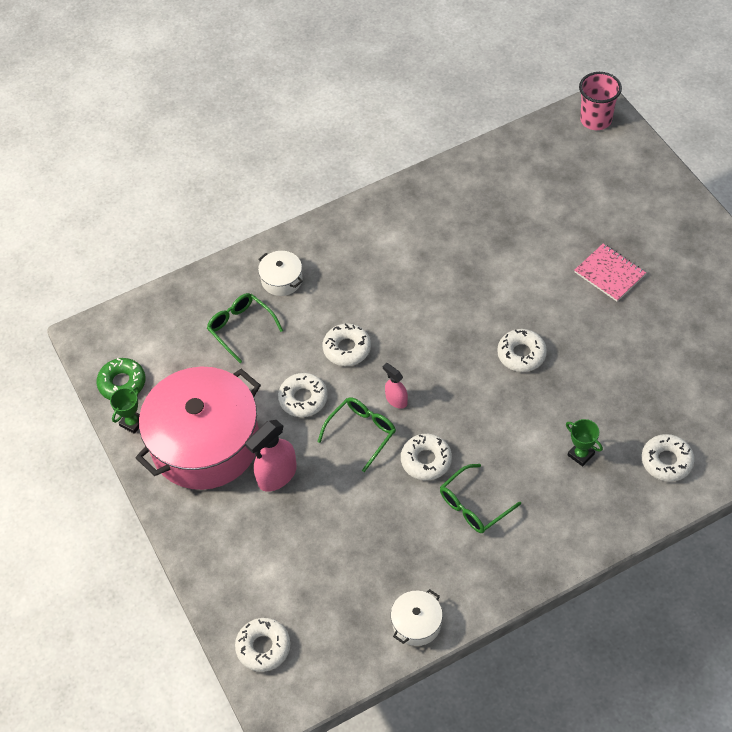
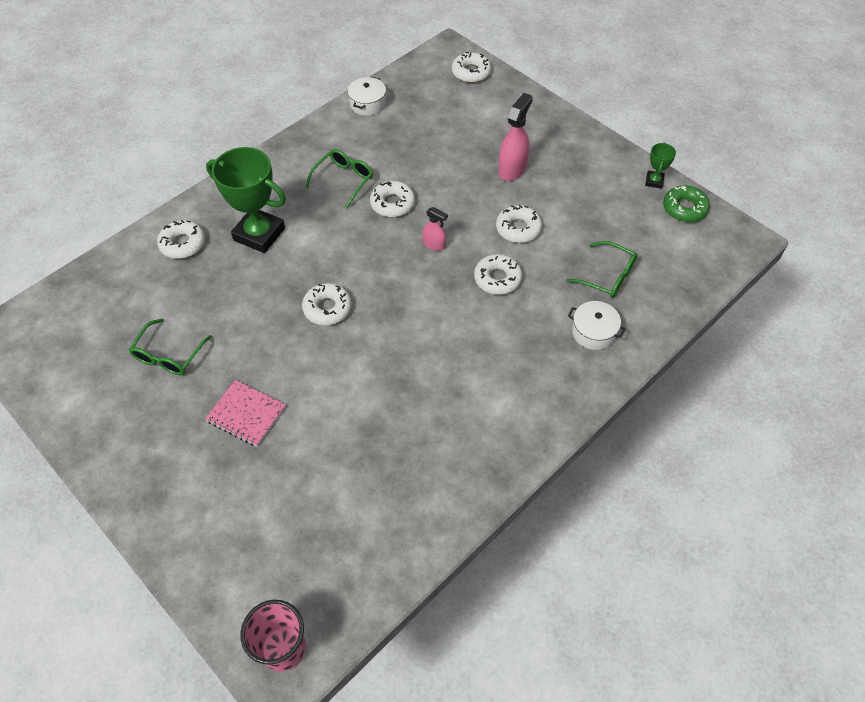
camera: 160 degrees right, 0 degrees up
pink pot [136,367,261,490] -> none
green glasses [317,397,396,472] -> green glasses moved to [129,319,212,375]
green trophy [566,419,603,466] -> green trophy [206,147,286,253], size x2.17

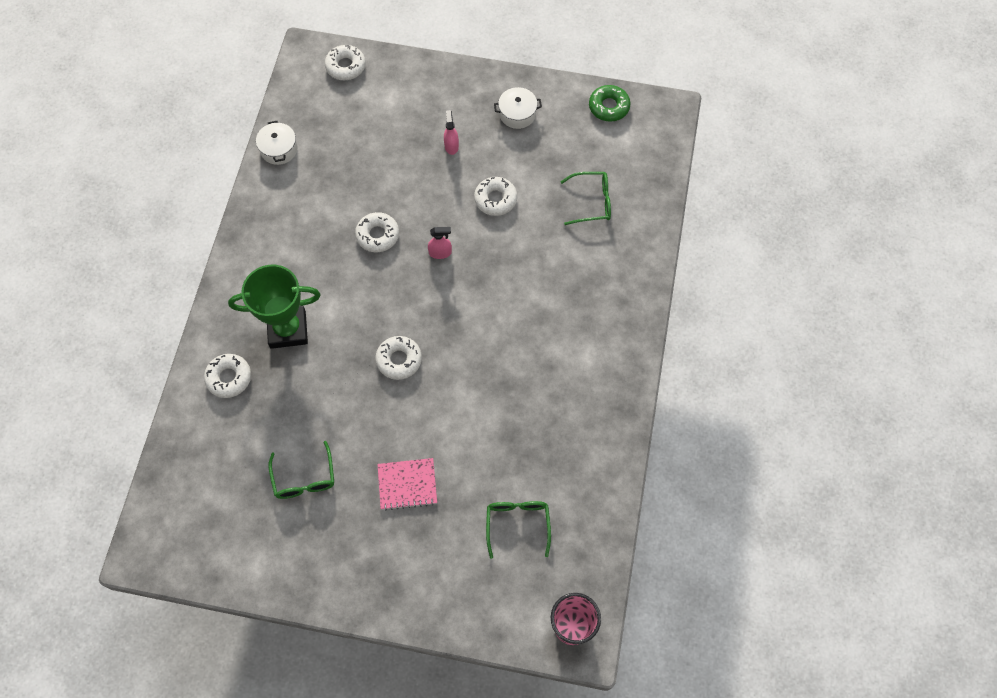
camera: 35 degrees left, 10 degrees up
green glasses [305,149,373,208] -> green glasses moved to [486,501,551,559]
white donut [474,254,522,295] -> none
pink spray bottle [498,93,533,181] -> pink spray bottle [444,110,459,155], size x0.58
white pot [568,301,626,350] -> white pot moved to [494,87,542,129]
green trophy [645,142,676,189] -> none

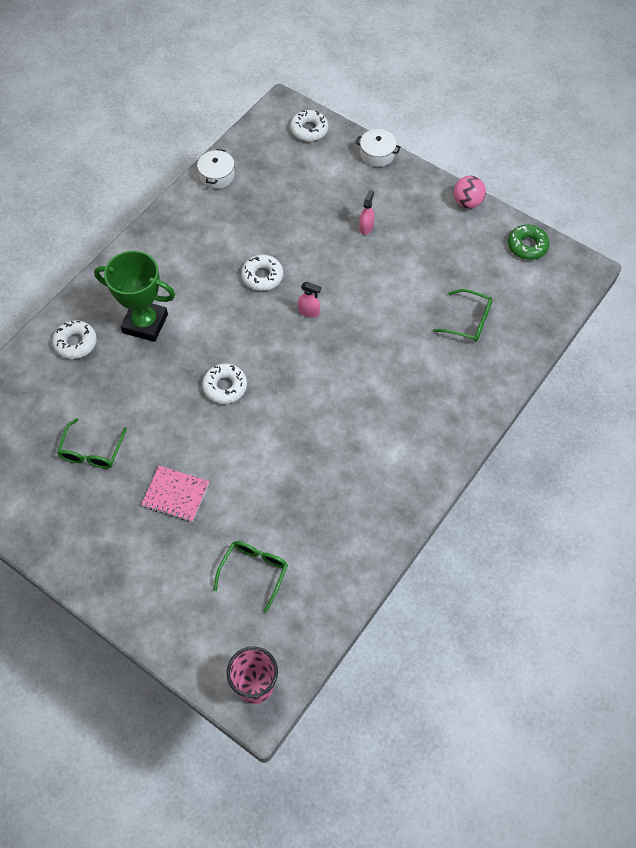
camera: 25 degrees right, 5 degrees down
white donut [474,177,517,216] -> none
white pot [494,87,542,129] -> white pot moved to [356,129,401,167]
none -> pink ball [454,176,486,209]

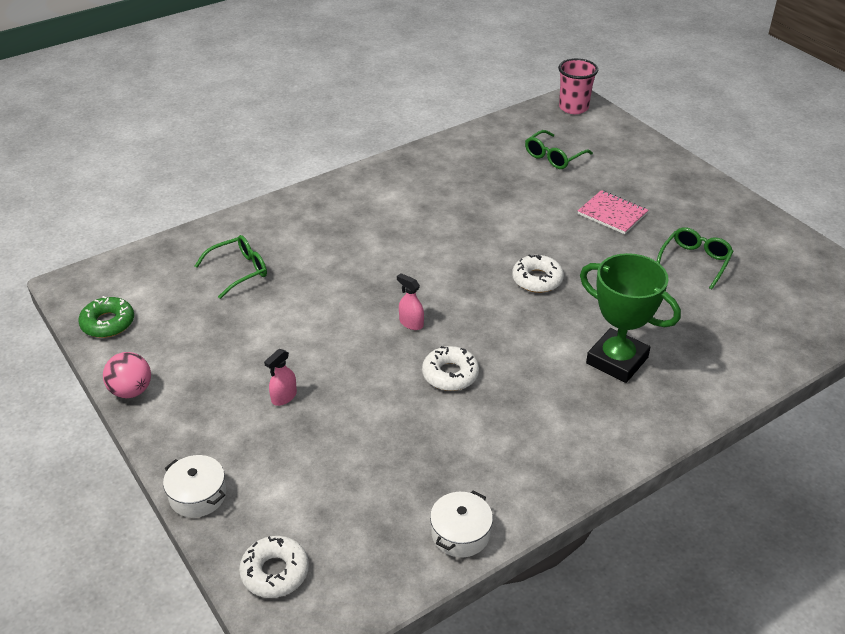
camera: 160 degrees left, 20 degrees down
white donut [52,320,97,359] -> none
green glasses [433,289,493,342] -> green glasses turned 105 degrees clockwise [195,235,267,299]

